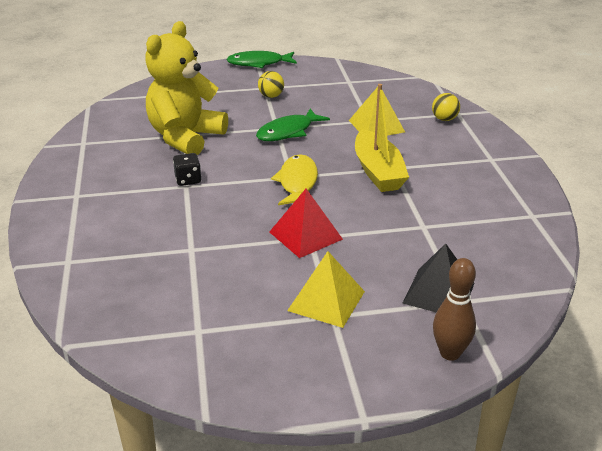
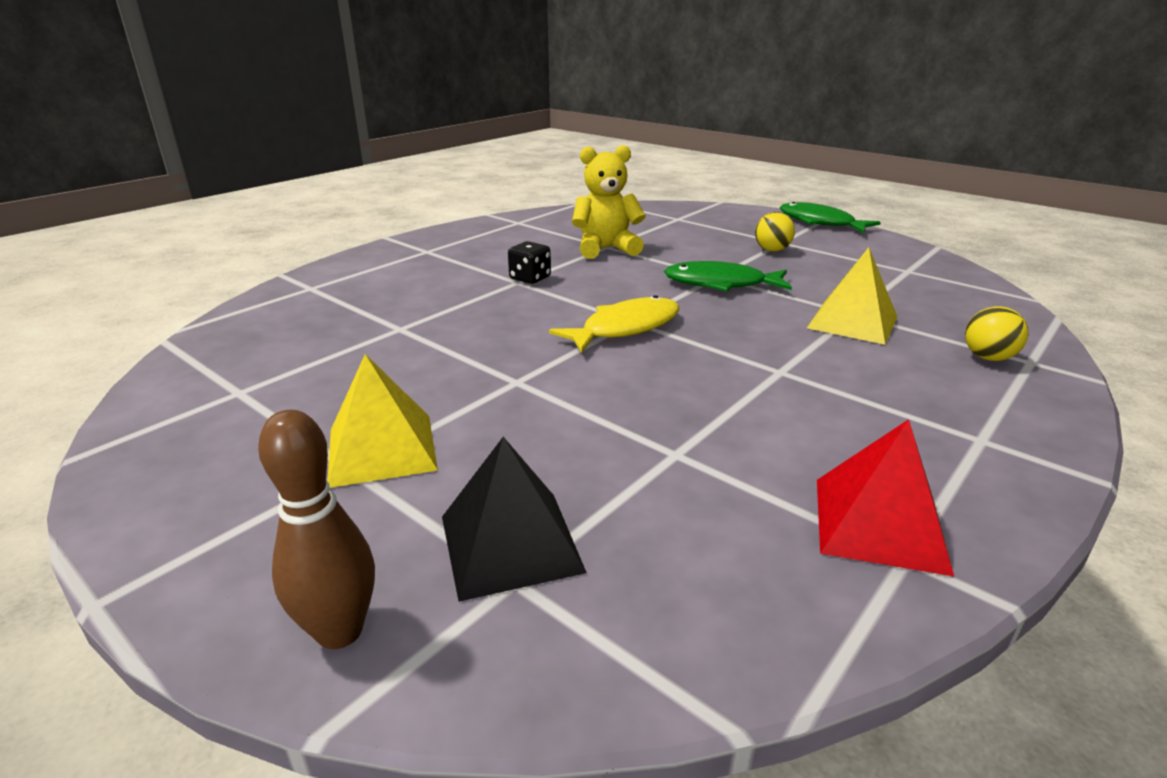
camera: 50 degrees right, 5 degrees down
yellow teddy bear [145,21,228,155] -> yellow teddy bear [572,145,646,259], size x0.66
red pyramid [270,189,343,258] -> red pyramid moved to [817,419,954,577]
yellow boat [355,84,409,192] -> none

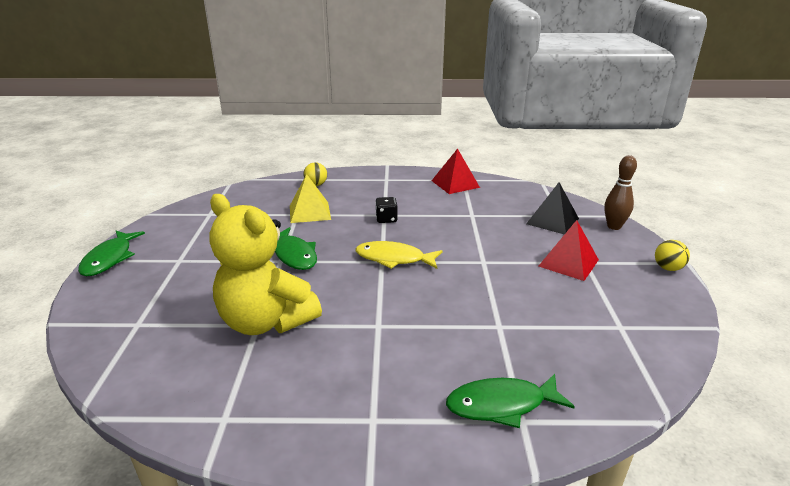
camera: 130 degrees left, 0 degrees up
yellow pyramid [328,354,438,488] -> red pyramid [538,220,599,281]
black dice [508,241,551,284] -> black dice moved to [375,197,398,223]
yellow teddy bear [572,145,646,259] -> yellow teddy bear [210,194,322,335], size x1.51
yellow ball [755,212,795,252] -> yellow ball moved to [655,240,690,271]
none -> green fish [446,374,575,428]

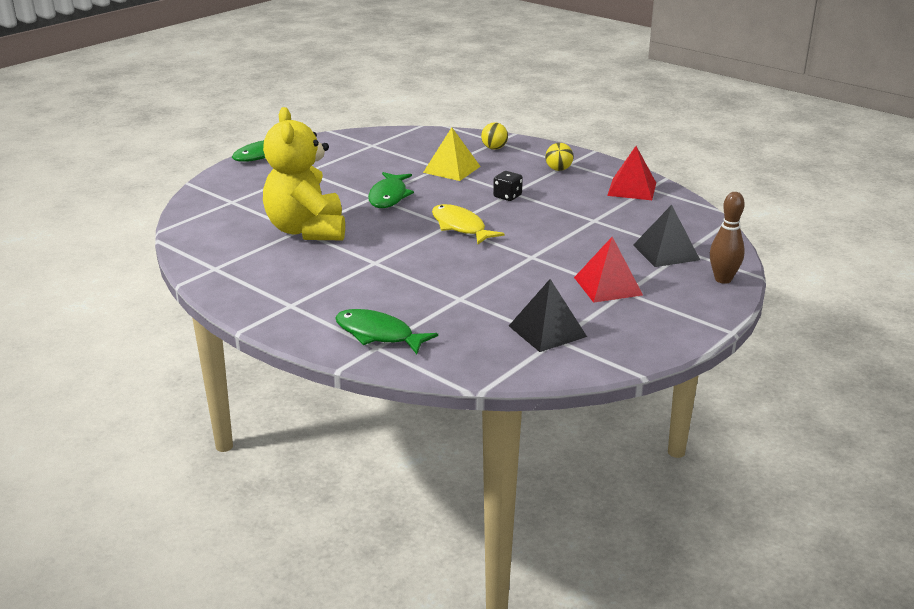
camera: 40 degrees right, 0 degrees up
yellow ball [655,240,690,271] -> yellow ball moved to [545,143,573,171]
none -> black pyramid [509,279,587,352]

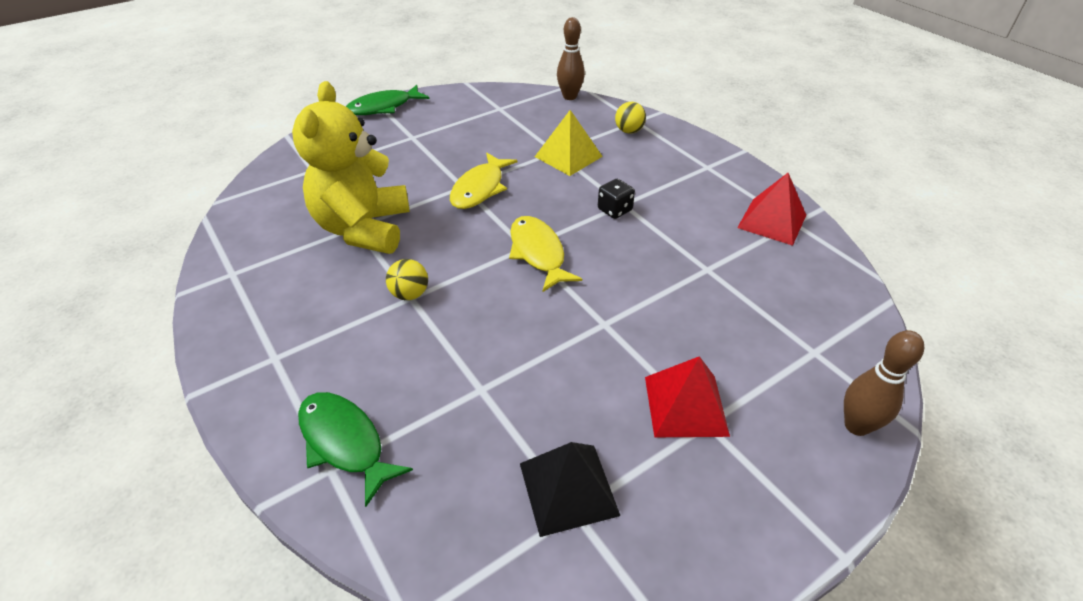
camera: 15 degrees right, 15 degrees up
green fish [368,172,414,208] -> yellow fish [450,153,517,209]
yellow ball [545,143,573,171] -> yellow ball moved to [386,259,428,300]
black pyramid [633,205,700,267] -> none
none -> brown bowling pin [557,17,585,100]

